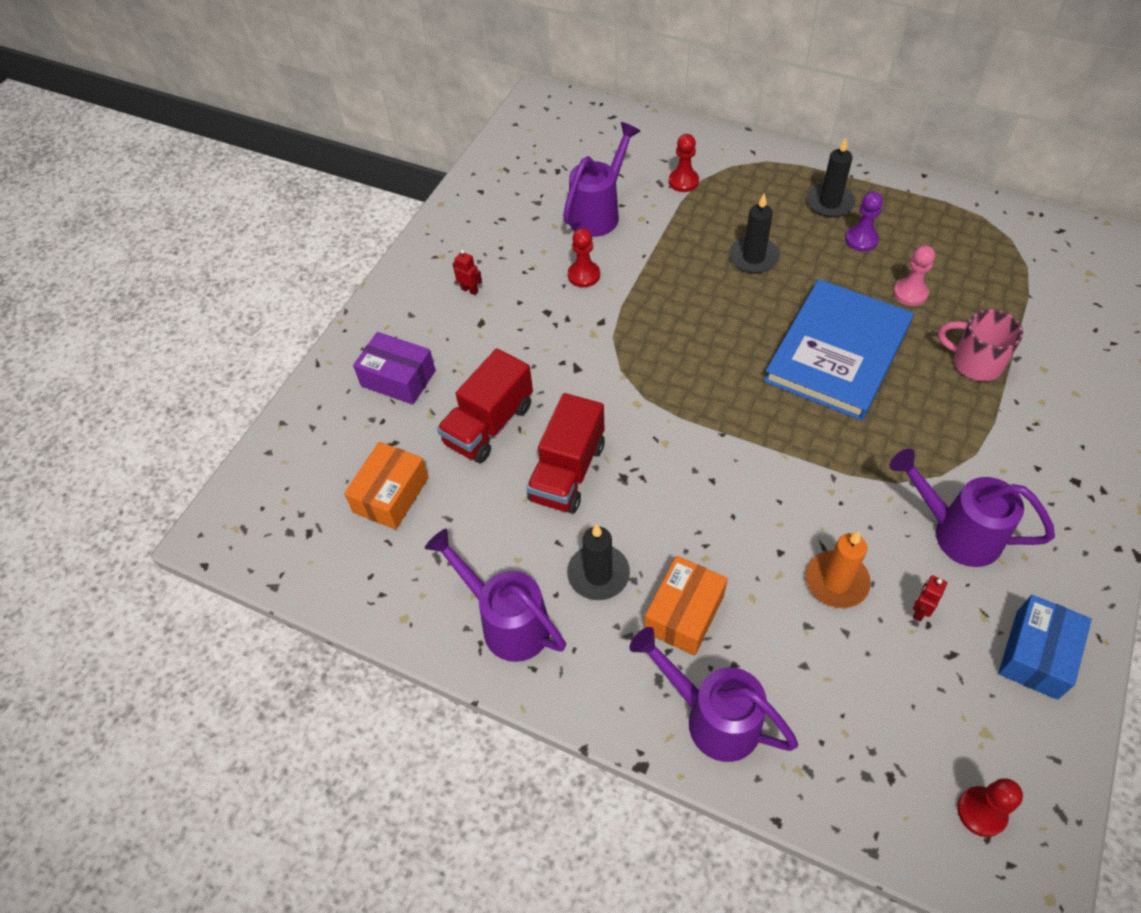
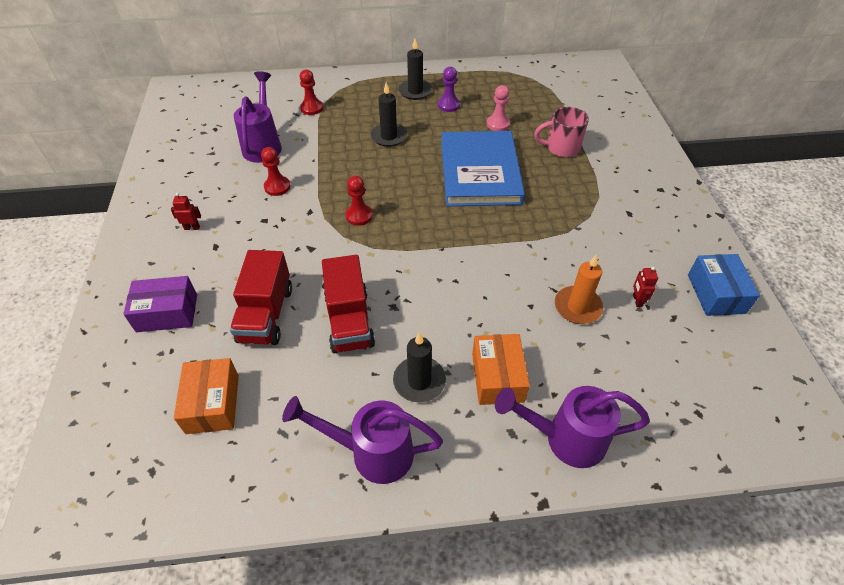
camera: 35 degrees left, 5 degrees down
purple watering can [890,449,1055,567] -> none
red pawn [957,779,1023,837] -> red pawn moved to [345,176,373,226]

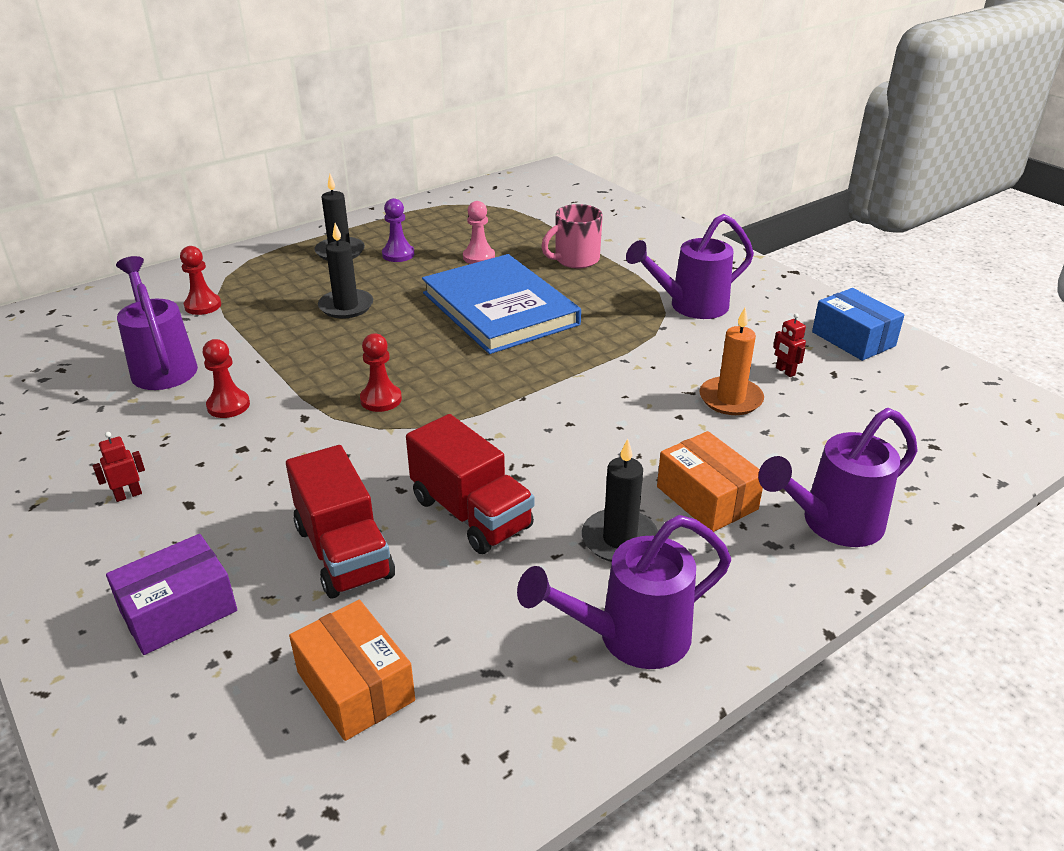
camera: 30 degrees left, 15 degrees down
none -> purple watering can [626,214,754,319]

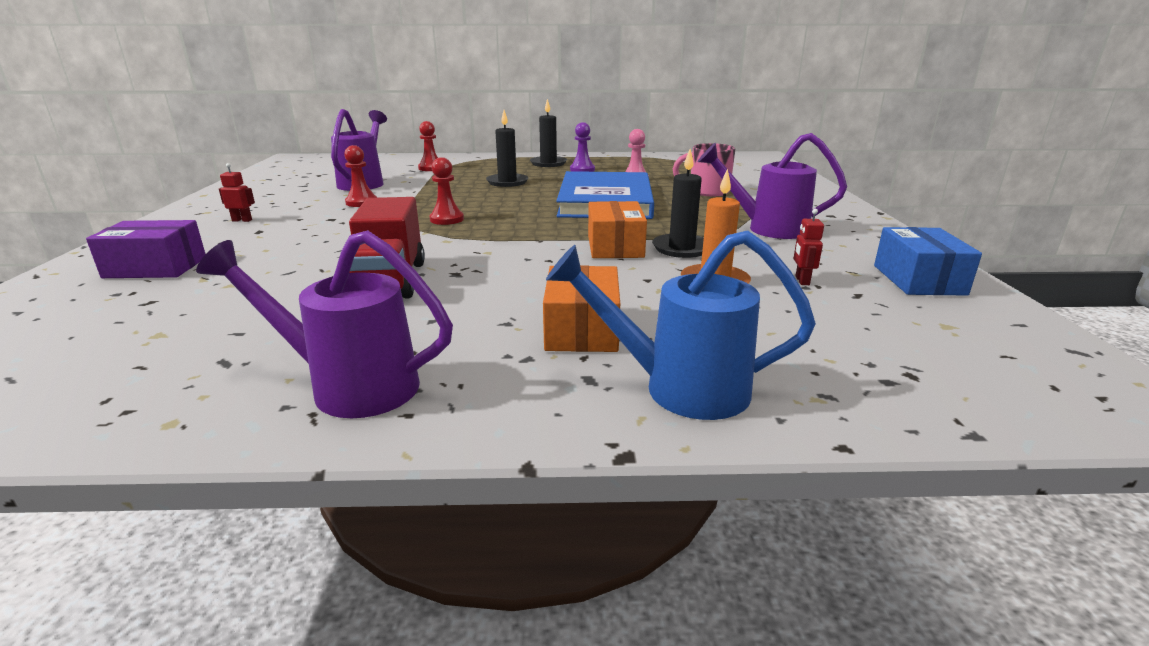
camera: 35 degrees right, 10 degrees down
red truck [286,445,395,598] -> none
orange box [289,600,415,741] -> orange box moved to [588,201,647,258]
black candle [582,438,658,562] -> black candle moved to [652,149,704,258]
purple watering can [758,408,918,547] -> blue watering can [546,230,816,420]

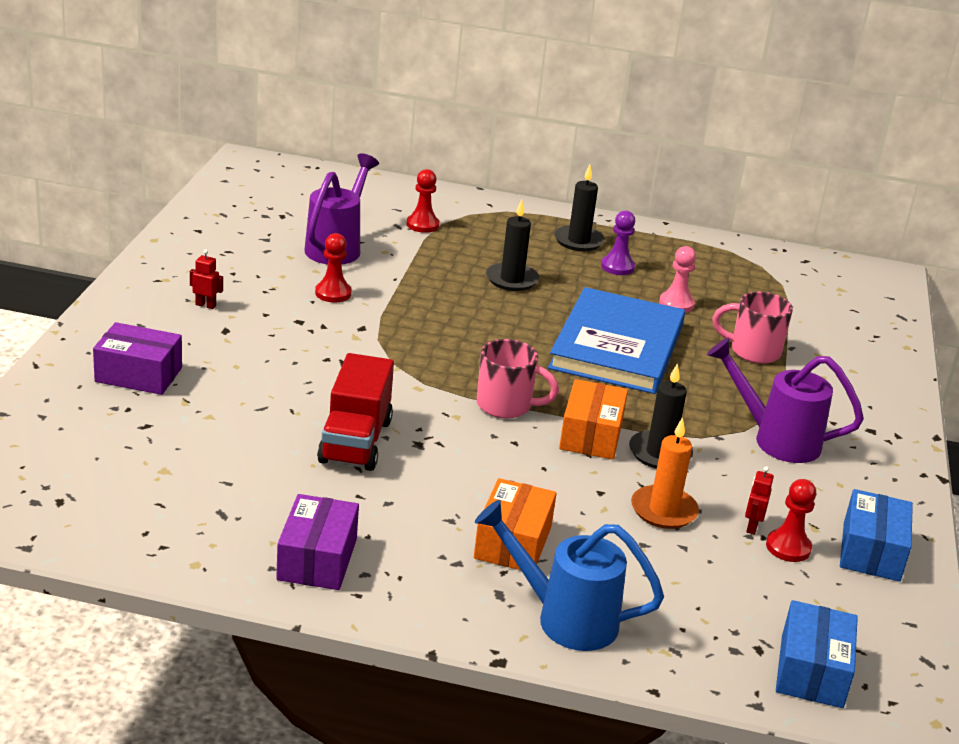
camera: 10 degrees right, 5 degrees up
purple watering can [196,230,453,418] -> purple box [276,494,359,590]
red pawn [429,157,464,225] -> red pawn moved to [766,479,816,562]
none -> pink mug [477,339,559,419]
none -> blue box [776,600,858,708]

